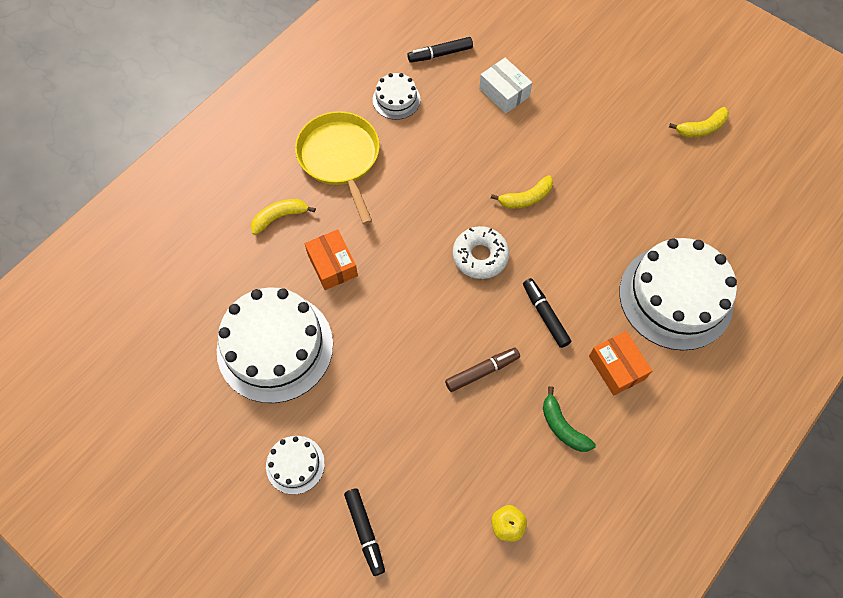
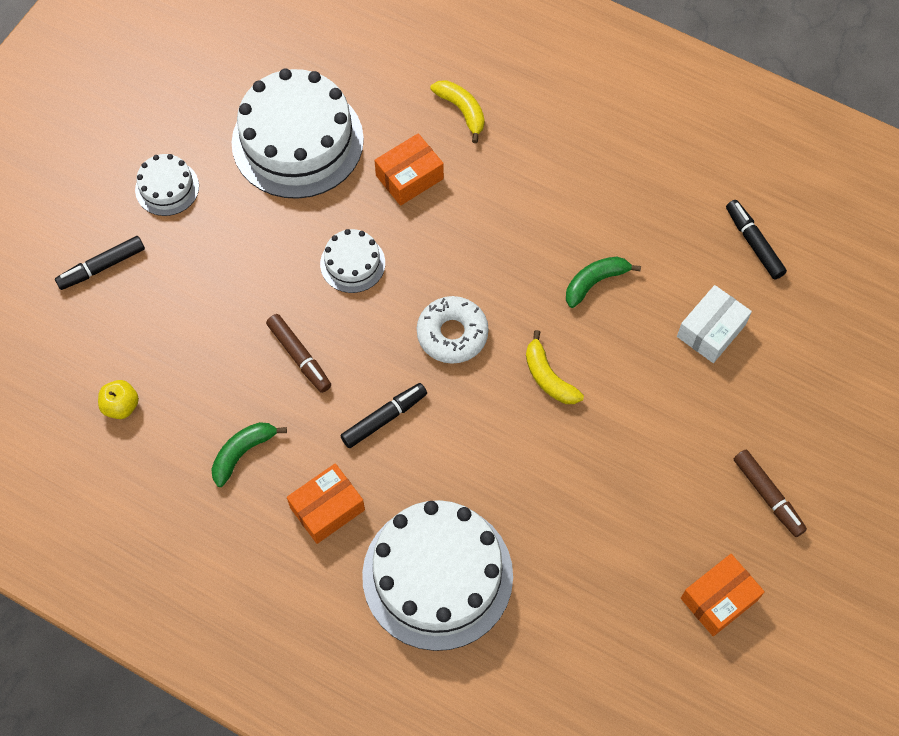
camera: 80 degrees right, 0 degrees up
yellow pan [295,111,380,225] -> none
white cake [373,73,420,120] -> white cake moved to [320,229,385,293]
yellow banana [669,107,729,137] -> orange box [681,554,765,636]
none -> green banana [566,257,641,308]
none -> brown marker [734,450,807,537]

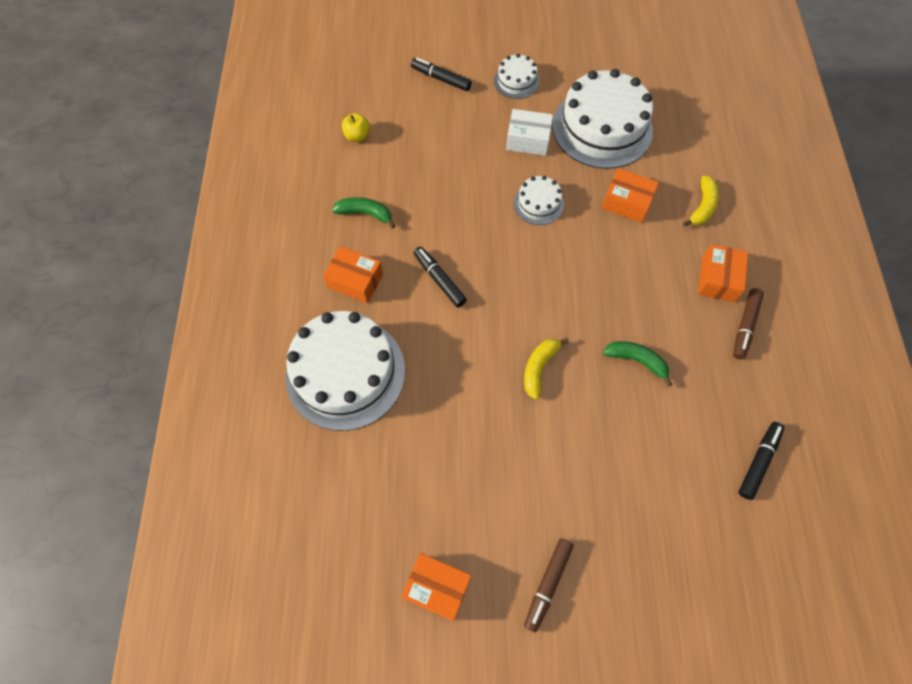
camera: 60 degrees right, 0 degrees up
brown marker [266,314,331,393] -> brown marker moved to [733,288,764,359]
black marker [340,383,427,448] -> black marker turned 150 degrees counterclockwise [414,247,467,308]
white donut [417,296,489,364] -> none
white box [677,285,752,363] -> white box moved to [506,109,553,156]
none -> orange box [698,244,748,302]

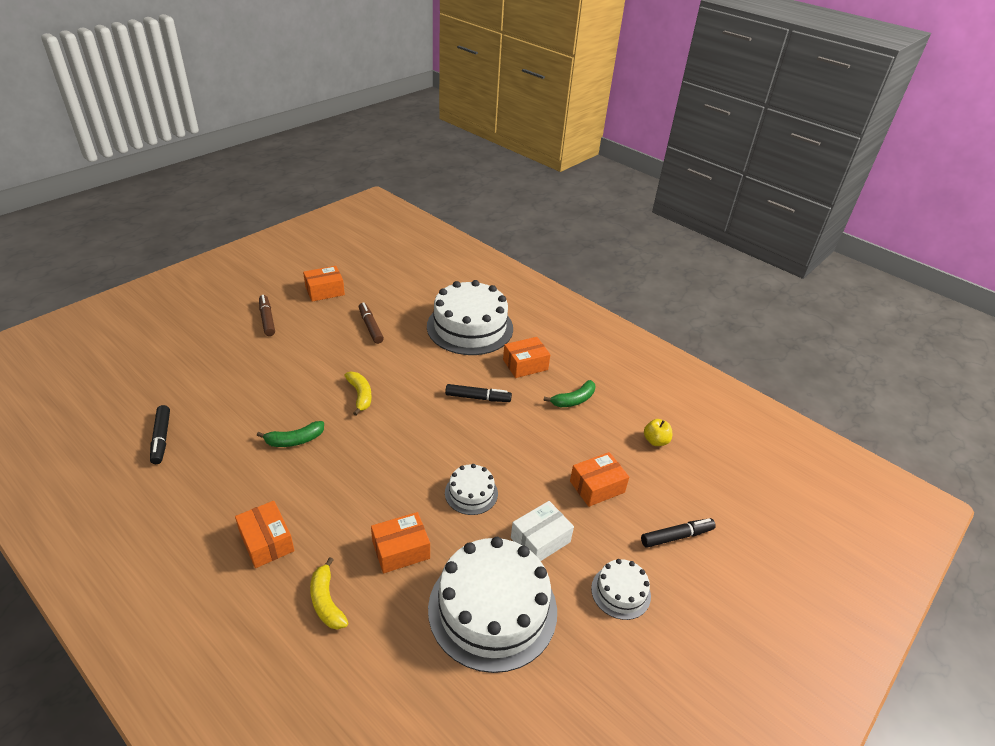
camera: 130 degrees right, 25 degrees down
brown marker [733,288,764,359] -> brown marker moved to [359,302,384,344]
none -> orange box [570,452,629,507]

